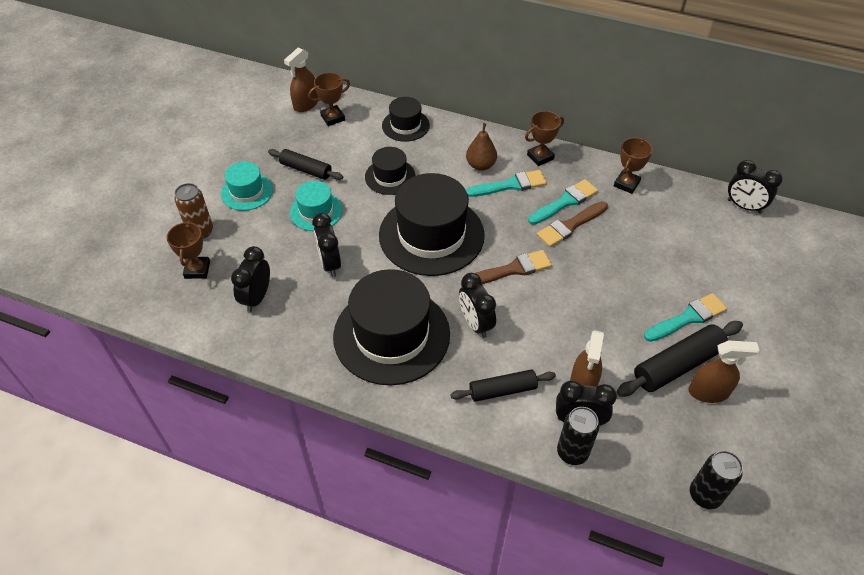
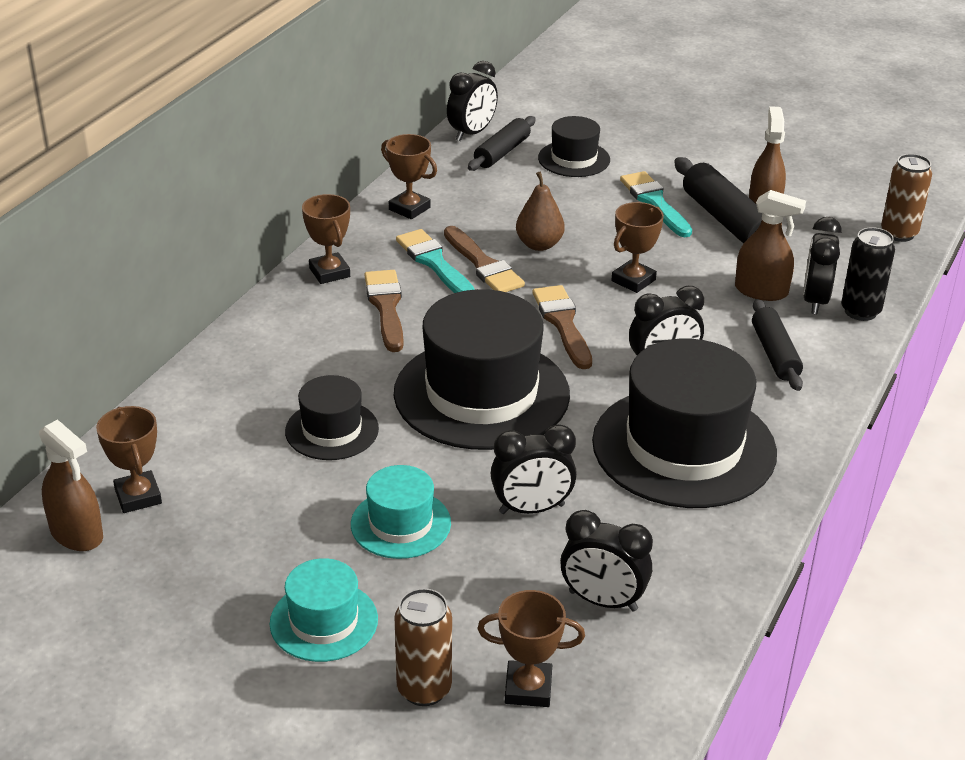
camera: 85 degrees left, 15 degrees down
black rolling pin [268,149,343,180] -> black rolling pin moved to [468,116,536,171]
black hat [382,97,430,142] -> black hat moved to [538,116,610,177]
brown pear [466,123,497,171] -> brown pear moved to [516,172,565,251]
turquoise brush [466,170,547,197] -> brown brush [364,270,404,352]
black can [690,451,743,509] -> brown can [881,154,932,242]
none -> brown trophy [611,202,664,293]

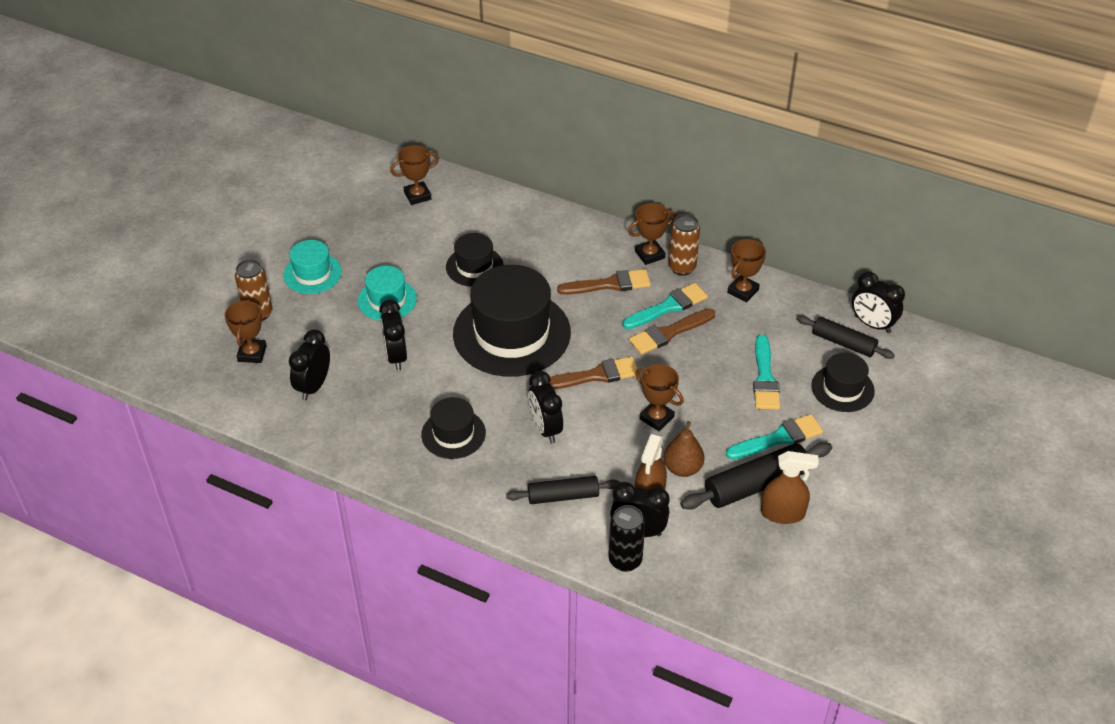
camera: 90 degrees right, 10 degrees up
brown spray bottle [39,419,103,551] -> none
brown pear [516,172,565,251] -> brown pear moved to [664,421,704,477]
black hat [592,339,777,508] -> black hat [421,397,486,459], size x0.51
brown can [881,154,932,242] -> brown can moved to [668,214,700,276]
none -> turquoise brush [753,335,780,409]

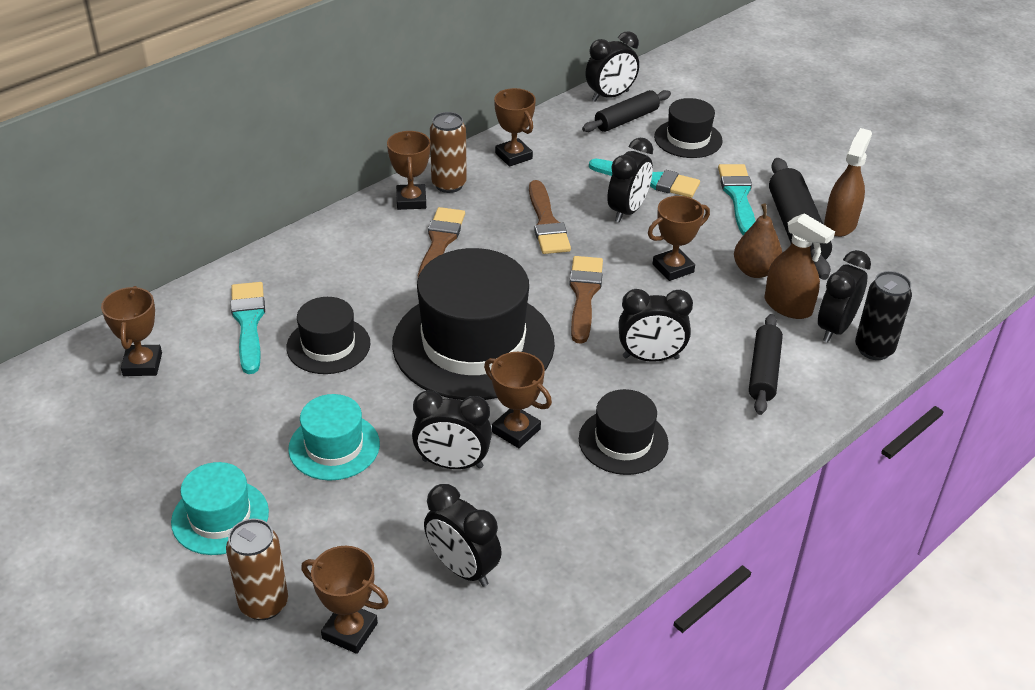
camera: 70 degrees left, 5 degrees down
turquoise brush [622,283,708,329] -> turquoise brush moved to [231,282,265,374]
none -> brown trophy [484,352,552,448]
none -> black clock [607,138,653,223]

